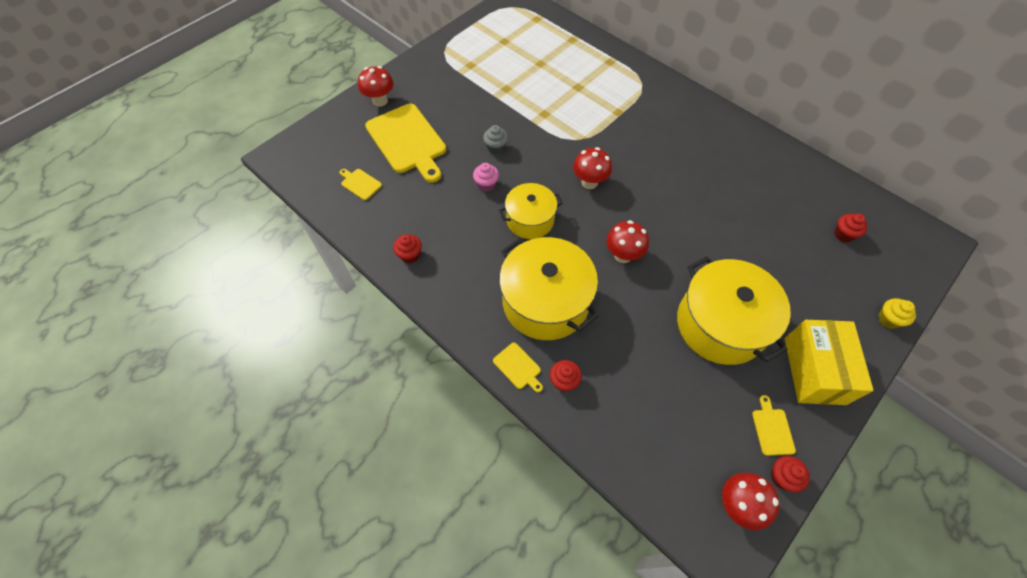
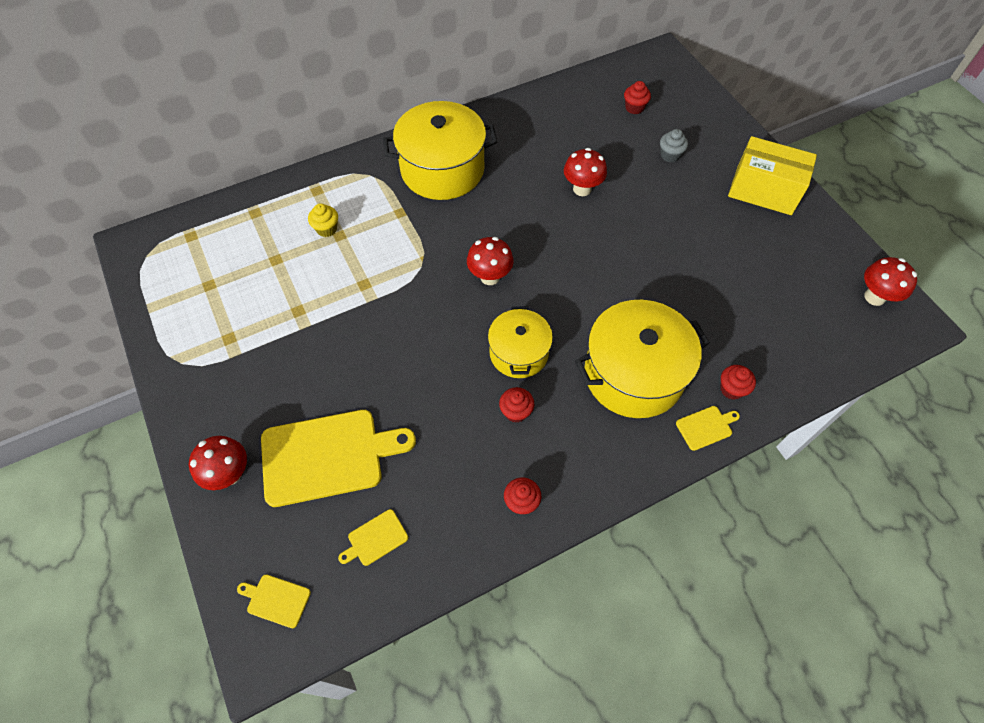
camera: 70 degrees left, 0 degrees up
pink cupcake [473,163,499,192] -> none
grey cupcake [483,125,508,154] -> grey cupcake moved to [660,129,688,163]
red mushroom [606,220,649,263] -> red mushroom moved to [564,148,607,196]
yellow pot [677,256,791,365] -> yellow pot moved to [383,101,497,200]
yellow cutting board [752,395,796,456] -> yellow cutting board moved to [237,575,311,628]
red cupcake [770,456,810,492] -> red cupcake moved to [499,387,534,423]
yellow cupcake [878,298,916,329] -> yellow cupcake moved to [308,203,338,237]

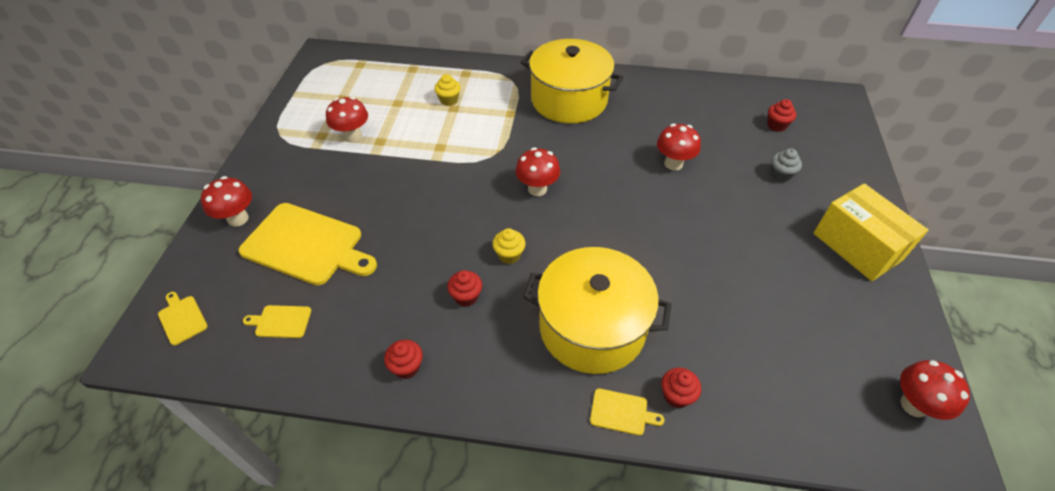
camera: 35 degrees right, 10 degrees down
yellow pot [488,306,553,378] -> yellow cupcake [492,228,526,264]
none -> red mushroom [326,97,368,142]

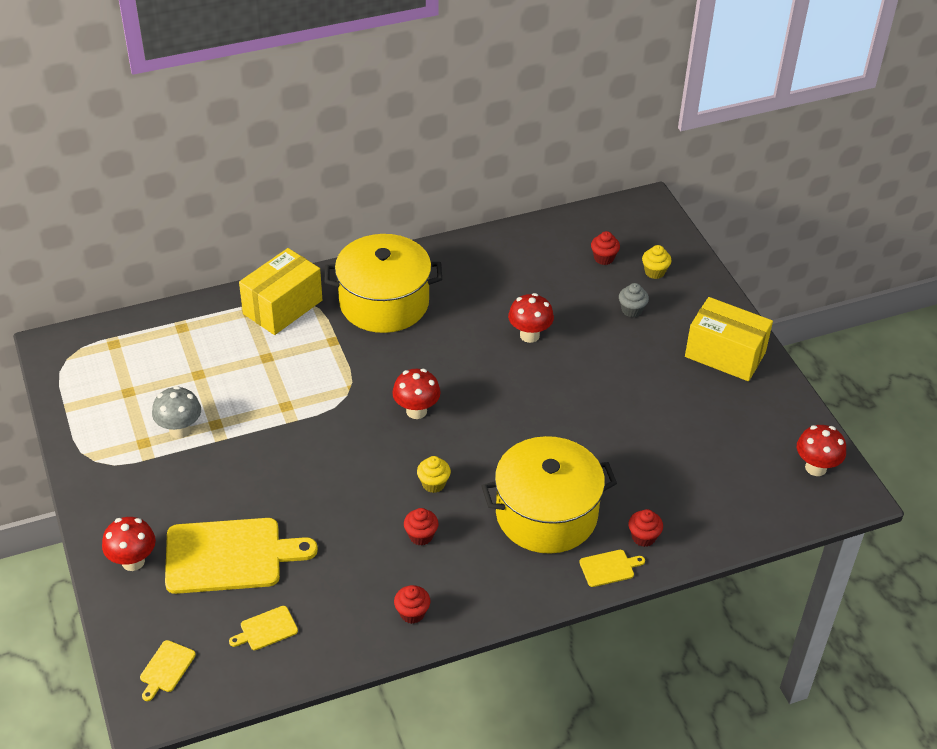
camera: 30 degrees left, 5 degrees down
yellow cutting board [158,292,207,345] -> yellow cutting board turned 90 degrees counterclockwise [140,640,196,701]
red mushroom [326,97,368,142] -> grey mushroom [152,386,201,438]
yellow cupcake [434,74,461,106] -> yellow cupcake moved to [642,245,672,279]
none -> yellow box [239,248,322,335]

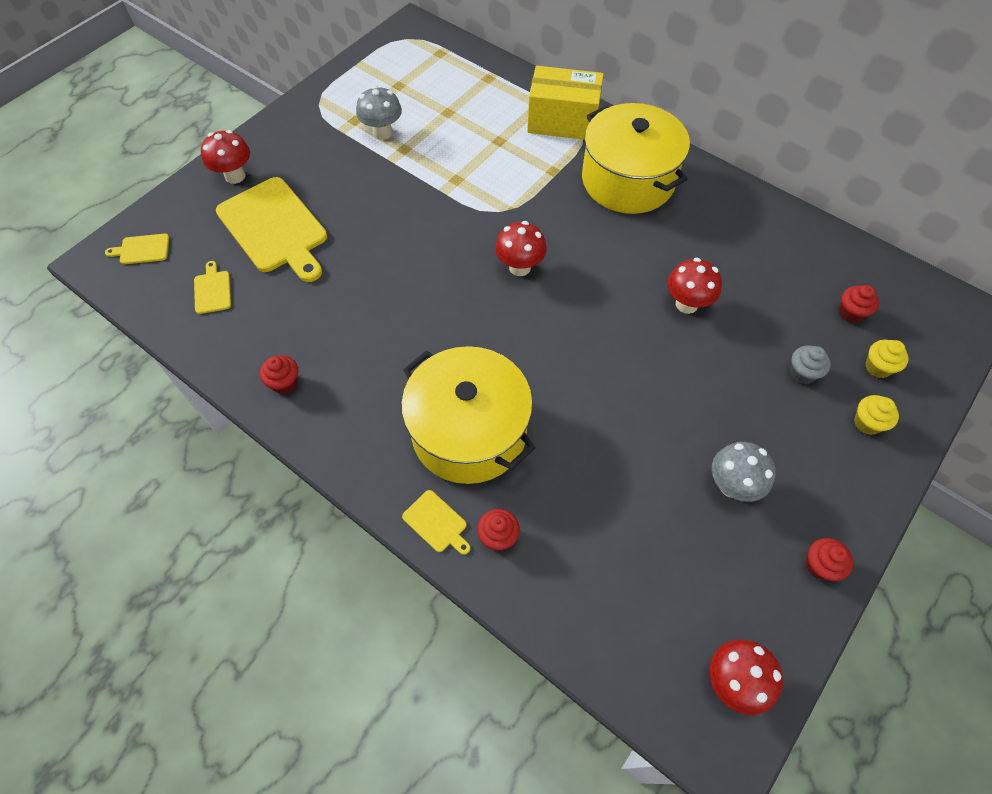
camera: 60 degrees right, 15 degrees up
yellow cutting board [229,606,298,650] -> yellow cutting board turned 45 degrees clockwise [194,261,231,314]
red cupcake [404,508,439,545] -> red cupcake moved to [806,538,853,581]
yellow cupcake [417,456,451,493] -> yellow cupcake moved to [854,395,899,435]
yellow box [685,297,773,381] -> none
none -> grey mushroom [712,442,776,502]

